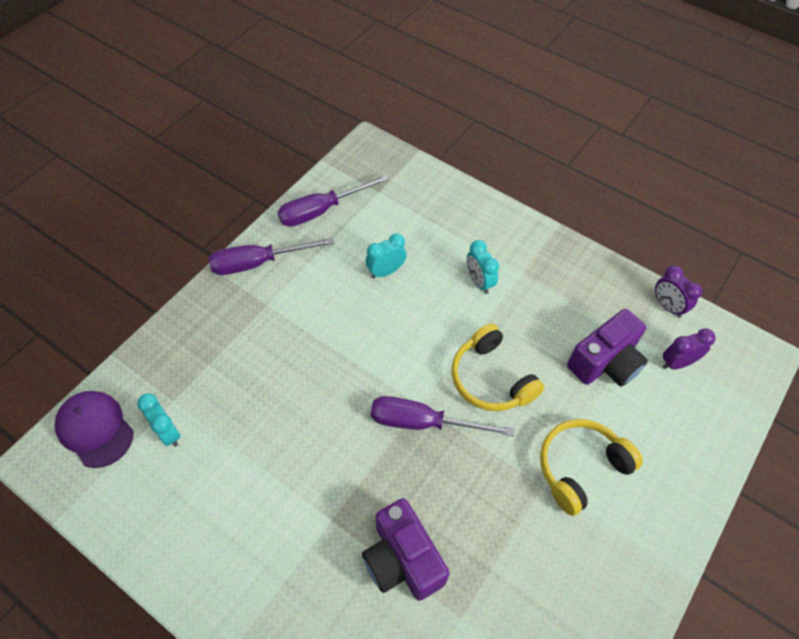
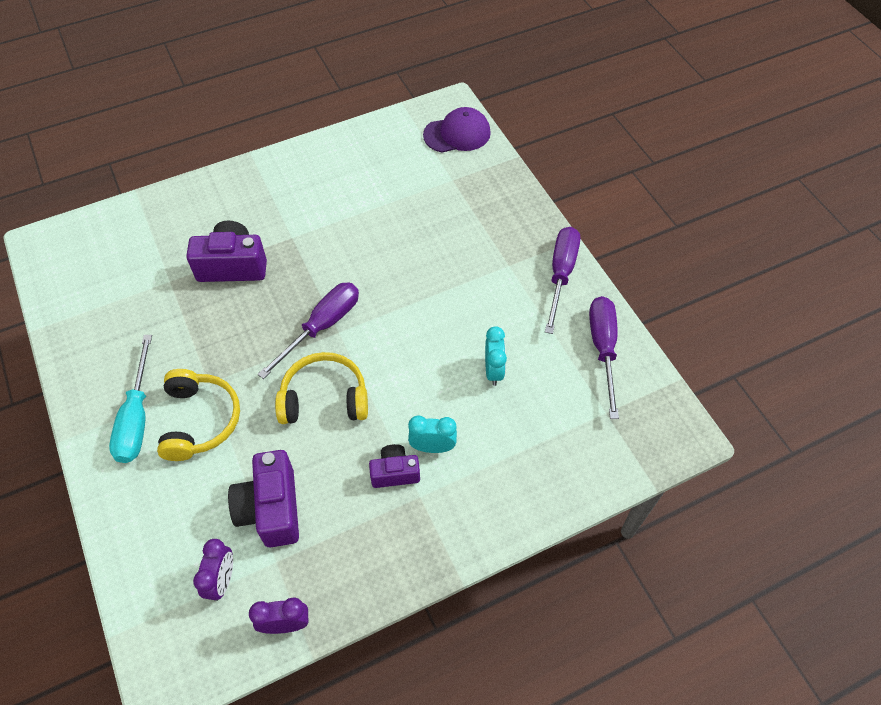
camera: 120 degrees right, 0 degrees up
turquoise clock [137,393,181,447] -> none
none -> turquoise screwdriver [109,335,152,463]
none -> purple camera [369,444,420,488]

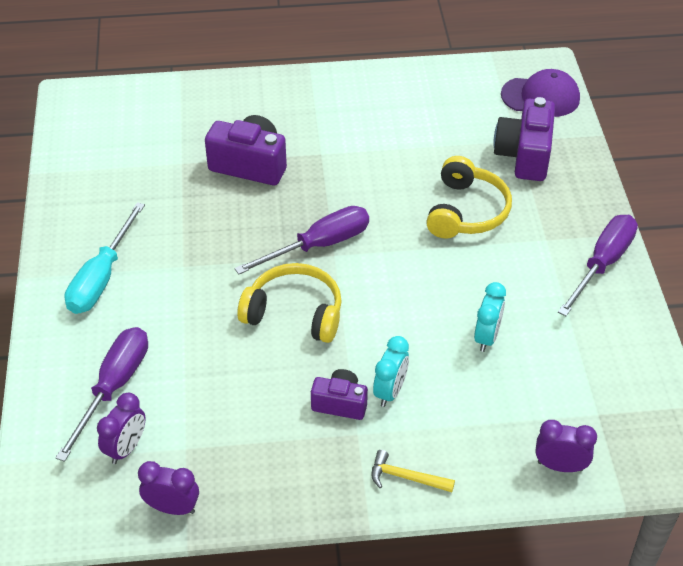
camera: 20 degrees right, 10 degrees down
yellow headphones [157,369,240,461] -> yellow headphones moved to [426,156,512,239]
purple camera [228,450,299,547] -> purple camera moved to [493,97,555,181]
turquoise clock [408,416,457,453] -> turquoise clock turned 90 degrees clockwise [373,336,409,407]
purple screwdriver [589,296,619,419] -> purple screwdriver moved to [55,327,148,462]
none -> yellow hammer [371,450,455,492]
none -> purple clock [535,420,597,472]

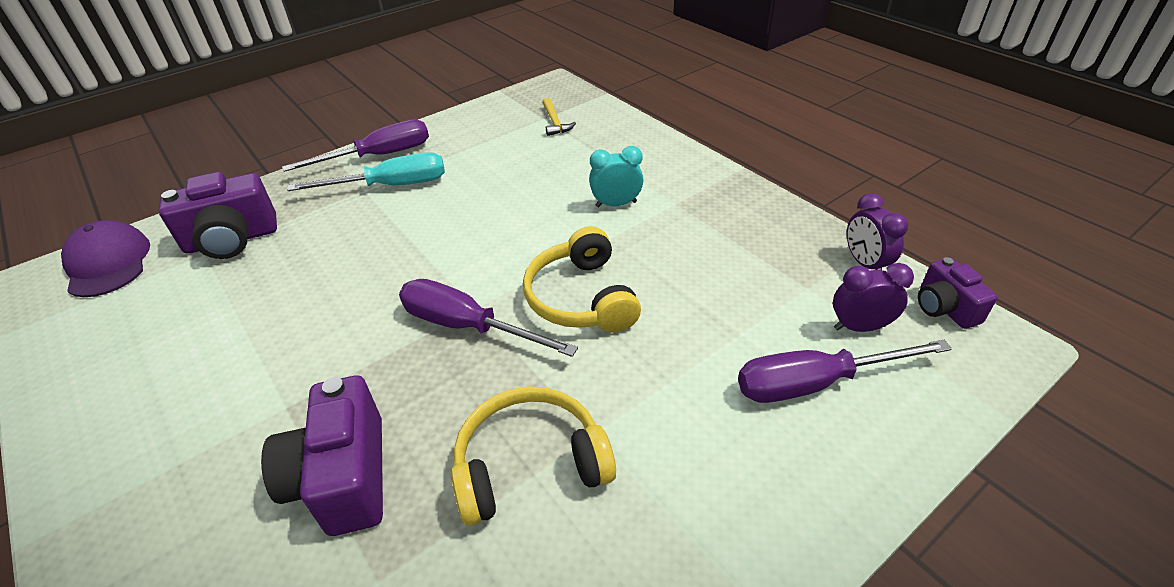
camera: 120 degrees left, 5 degrees down
turquoise screwdriver [65,202,145,314] -> turquoise screwdriver moved to [287,152,445,191]
purple camera [311,369,368,420] -> purple camera moved to [918,257,998,329]
yellow hammer [371,450,455,492] -> yellow hammer moved to [542,98,576,136]
yellow headphones [426,156,512,239] -> yellow headphones moved to [451,387,616,526]
turquoise clock [474,282,506,352] -> none
purple clock [535,420,597,472] -> none
purple screwdriver [558,215,638,316] -> purple screwdriver turned 150 degrees clockwise [282,119,429,172]

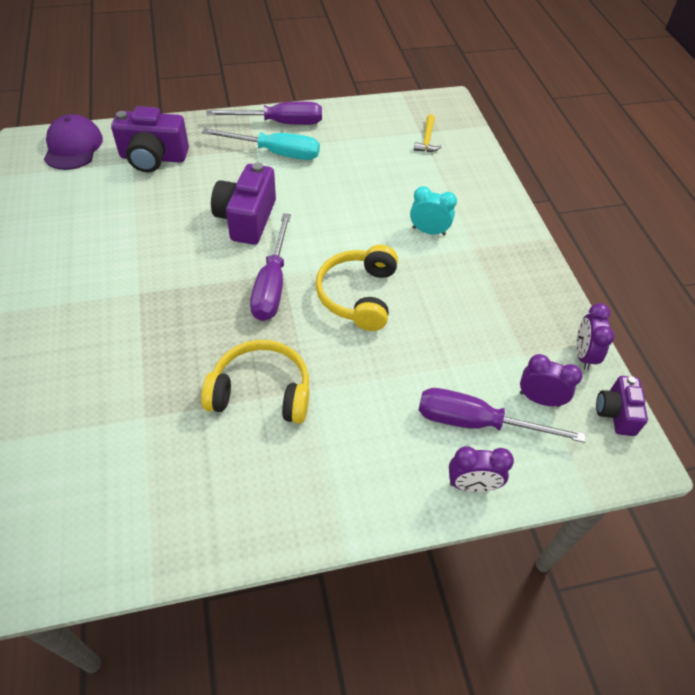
camera: 20 degrees right, 10 degrees up
purple camera [261,376,383,536] -> purple camera moved to [211,163,276,245]
purple screwdriver [399,279,578,357] -> purple screwdriver turned 135 degrees counterclockwise [250,213,291,321]
none -> purple clock [449,446,514,492]

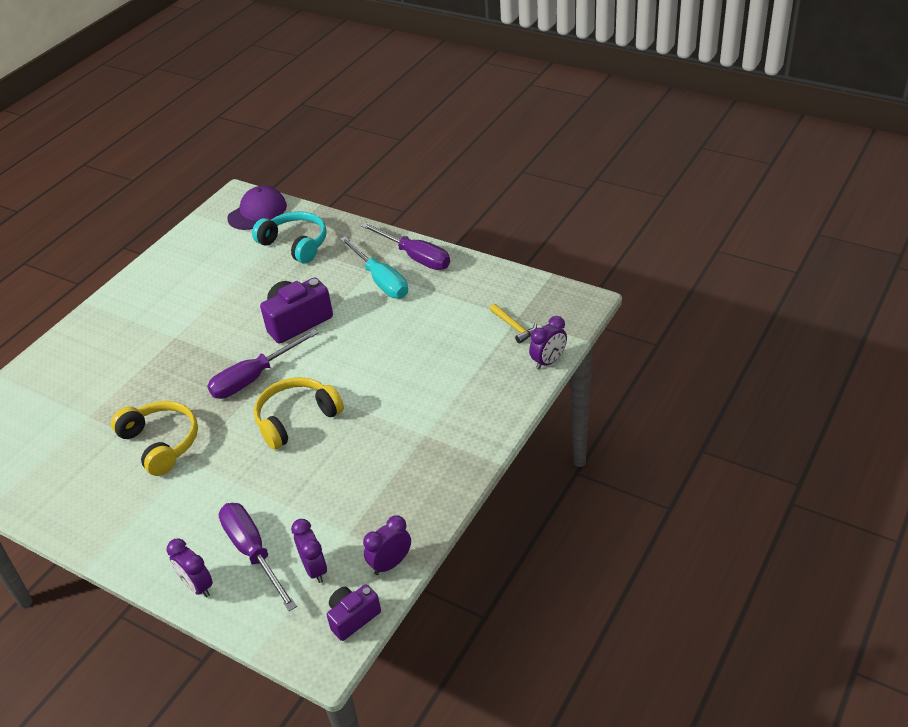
camera: 50 degrees right, 10 degrees down
purple camera [111,106,189,172] -> turquoise headphones [252,211,327,264]
turquoise clock [410,186,457,236] -> none
yellow hammer [414,114,442,152] -> yellow hammer turned 90 degrees counterclockwise [490,304,537,344]
none -> purple clock [529,316,567,370]

